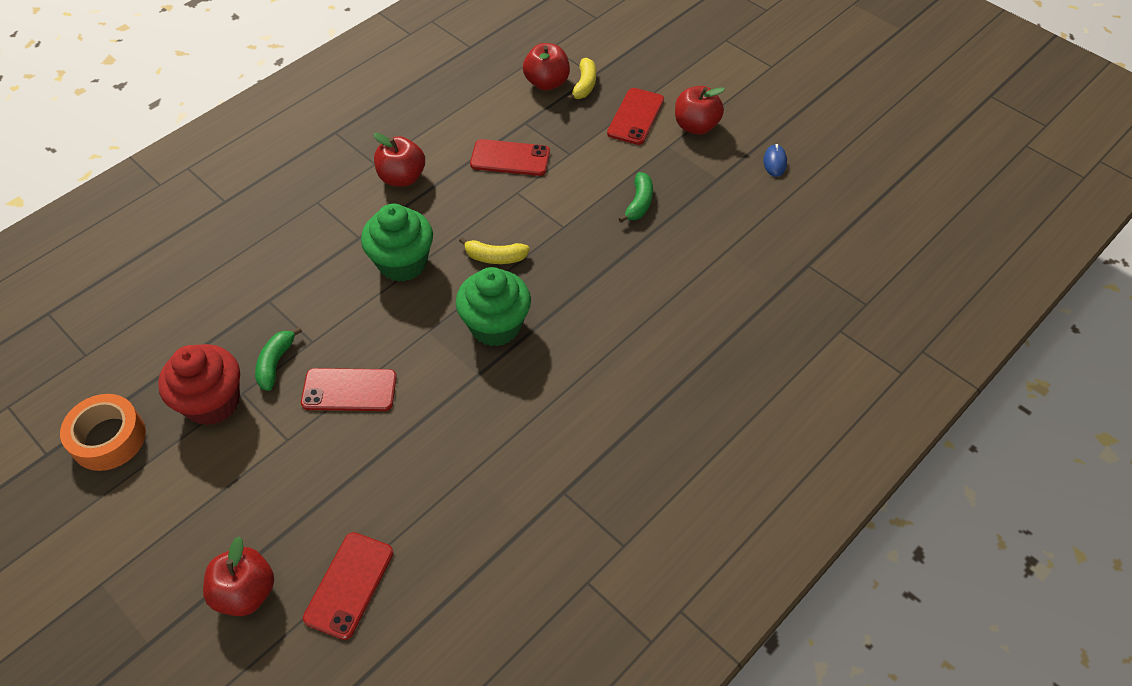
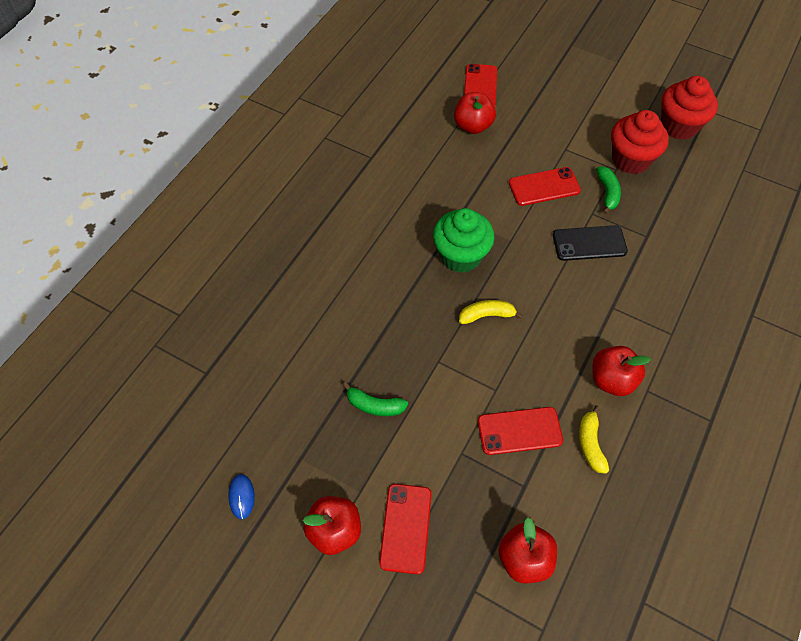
camera: 165 degrees right, 5 degrees up
orange tape [60,394,146,471] -> red cupcake [661,76,718,140]
red apple [203,536,274,616] -> red apple moved to [454,92,496,134]
green cupcake [361,204,433,282] -> none
yellow banana [566,58,596,101] -> yellow banana moved to [579,405,609,474]
green banana [619,172,653,223] -> green banana turned 75 degrees counterclockwise [343,382,408,416]
none -> black phone [553,225,628,261]

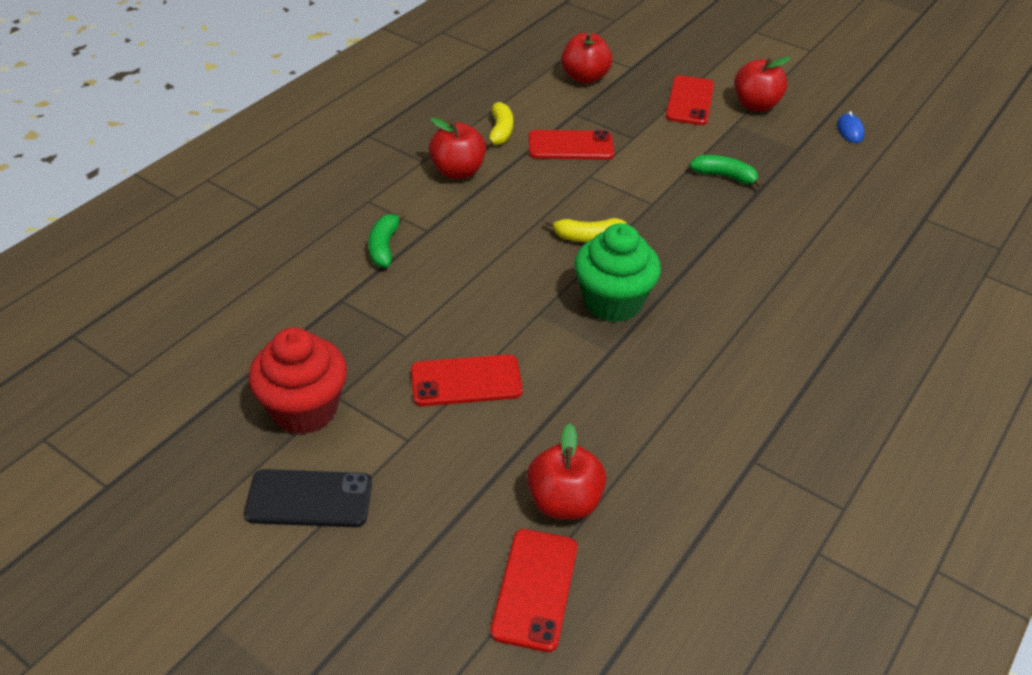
camera: 175 degrees left, 15 degrees down
black phone [553,225,628,261] -> black phone moved to [244,469,372,527]
green banana [596,167,621,214] -> green banana moved to [368,211,406,268]
red cupcake [661,76,718,140] -> none

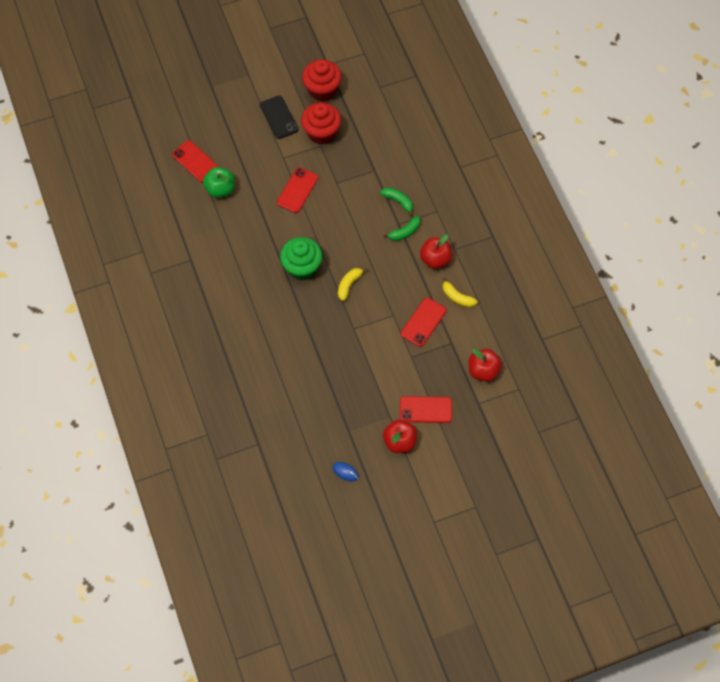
camera: 125 degrees right, 20 degrees up
black phone [244,469,372,527] -> black phone turned 60 degrees counterclockwise [260,95,299,139]
red apple [527,423,606,520] -> green apple [203,167,235,198]
red phone [666,75,714,125] -> red phone turned 45 degrees counterclockwise [400,396,452,423]
green banana [689,155,764,188] -> green banana moved to [383,216,421,241]
none -> red cupcake [302,59,342,101]

